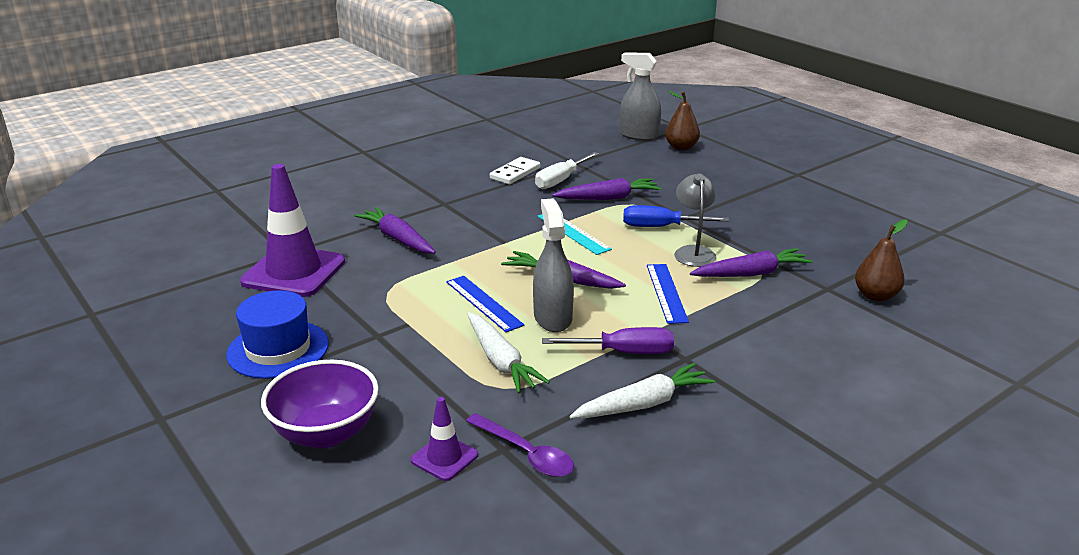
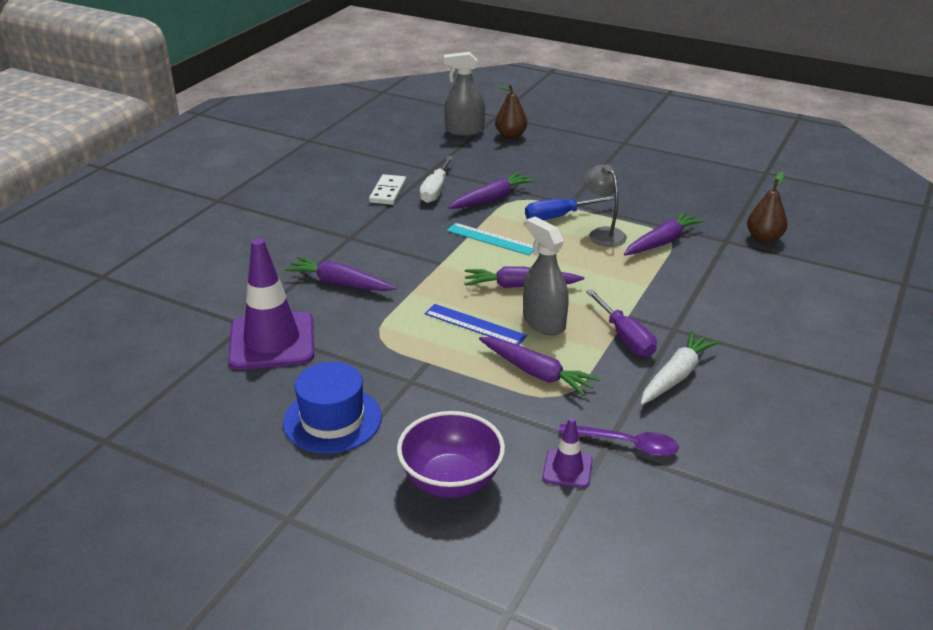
camera: 25 degrees left, 5 degrees up
white carrot [467,312,550,394] -> purple carrot [479,337,600,396]
purple screwdriver [542,327,674,354] -> purple screwdriver turned 90 degrees clockwise [586,289,657,357]
blue ruler [647,264,689,324] -> none

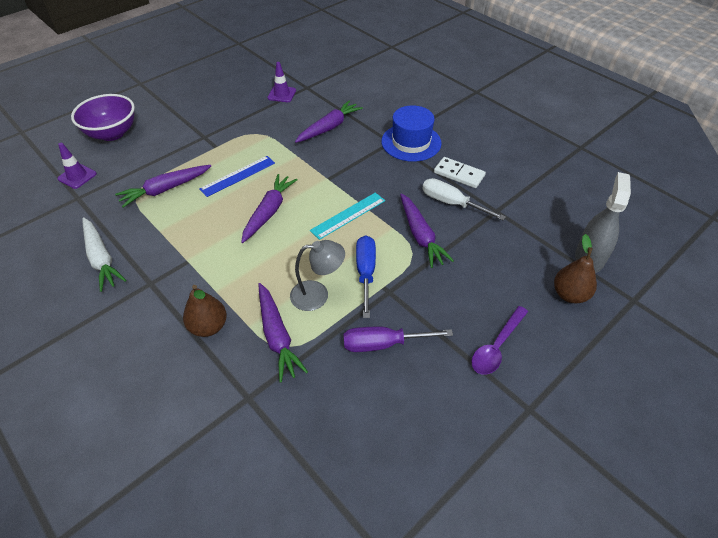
camera: 110 degrees right, 15 degrees up
purple traffic cone [228,238,314,370] -> purple traffic cone [267,62,296,102], size x0.48
blue hat [283,362,382,454] -> blue hat moved to [381,105,442,162]
grey spray bottle [523,216,569,335] -> none
purple spoon [558,424,679,456] -> purple spoon moved to [472,306,528,375]
purple screwdriver [586,289,657,357] -> purple screwdriver moved to [343,327,453,352]
brown pear [747,171,788,243] -> brown pear moved to [183,285,227,337]

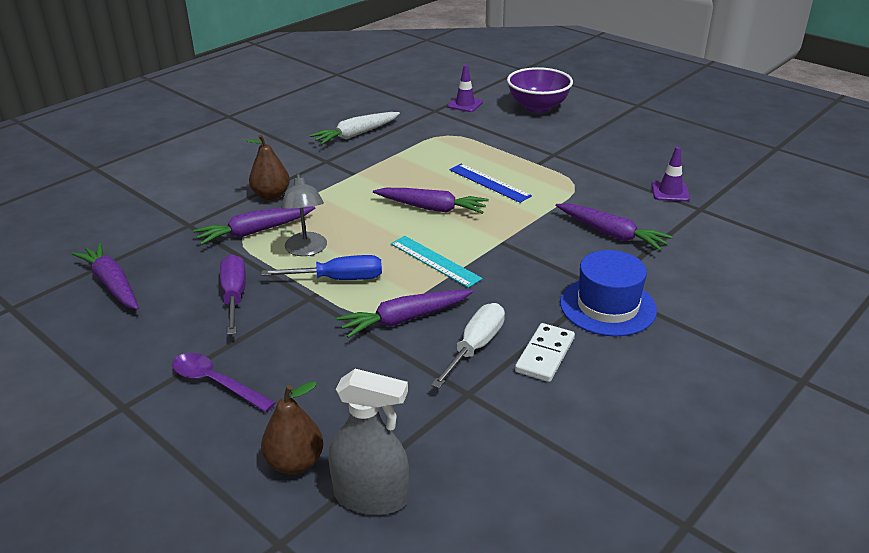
camera: 85 degrees right, 15 degrees down
purple carrot [115,165,211,208] -> purple carrot moved to [72,243,139,310]

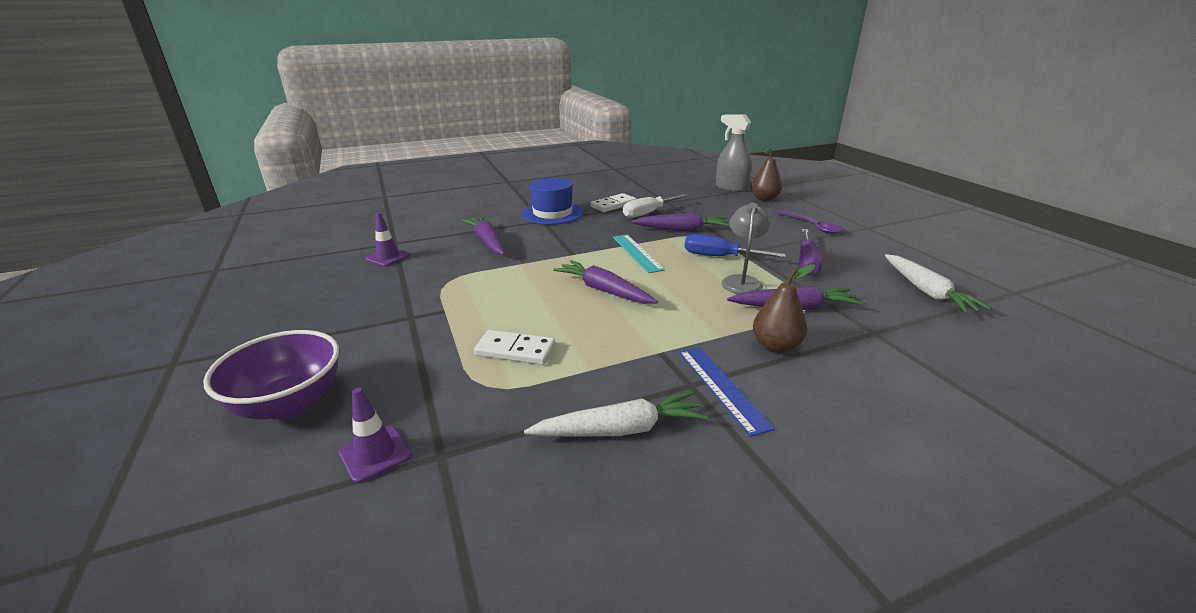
camera: 155 degrees left, 5 degrees down
purple carrot [72,243,139,310] -> white carrot [885,254,992,313]
blue ruler [449,164,532,203] -> blue ruler moved to [679,347,775,437]
none -> white domino [474,330,555,365]

